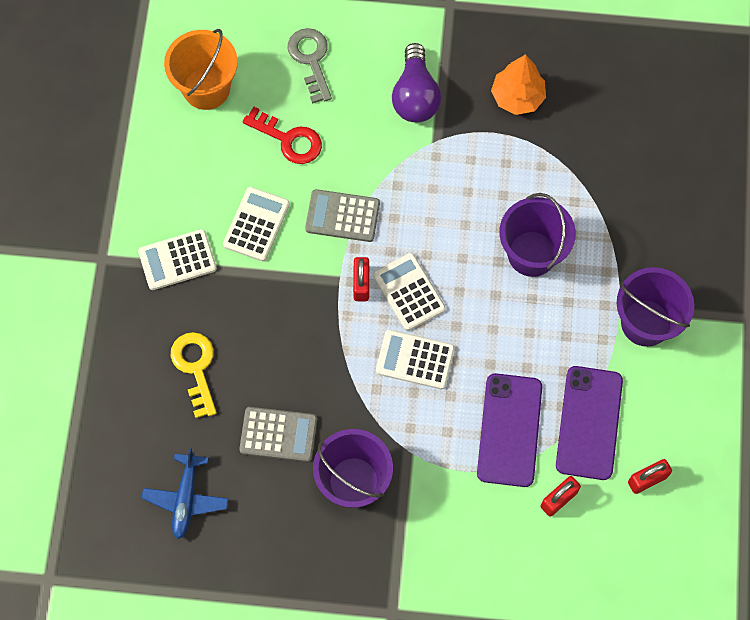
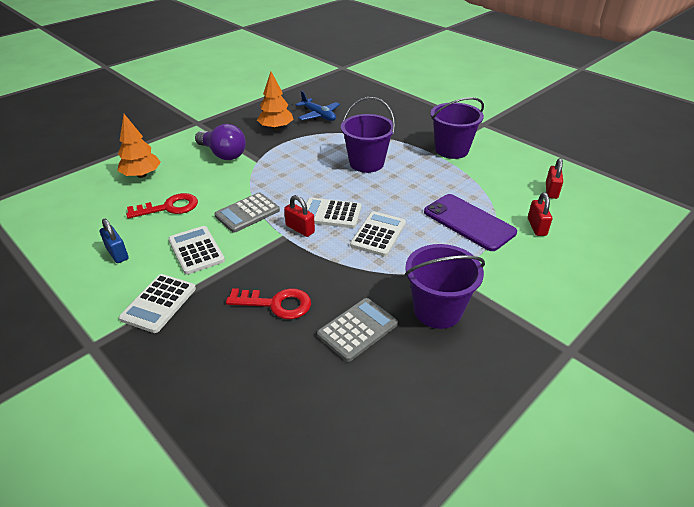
camera: 50 degrees left, 30 degrees down
blue plane [141,448,228,539] -> blue plane moved to [295,91,340,121]
orange bucket [164,29,238,110] -> none
yellow key [171,332,217,418] -> none
grey key [288,28,332,104] -> orange tree [118,114,161,178]
white calculator [376,330,455,389] -> white calculator turned 150 degrees clockwise [350,211,406,257]
purple phone [556,366,623,480] -> none
none -> blue padlock [100,219,129,263]
none -> red key [226,288,311,319]

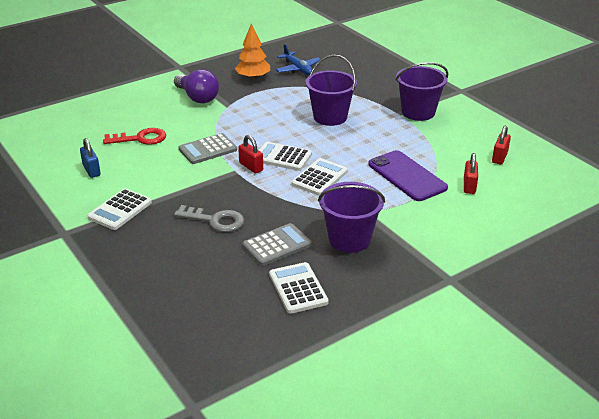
camera: 10 degrees right, 5 degrees down
orange tree [118,114,161,178] -> none
white calculator [168,226,225,275] -> white calculator moved to [269,262,329,314]
red key [226,288,311,319] -> grey key [174,205,244,232]

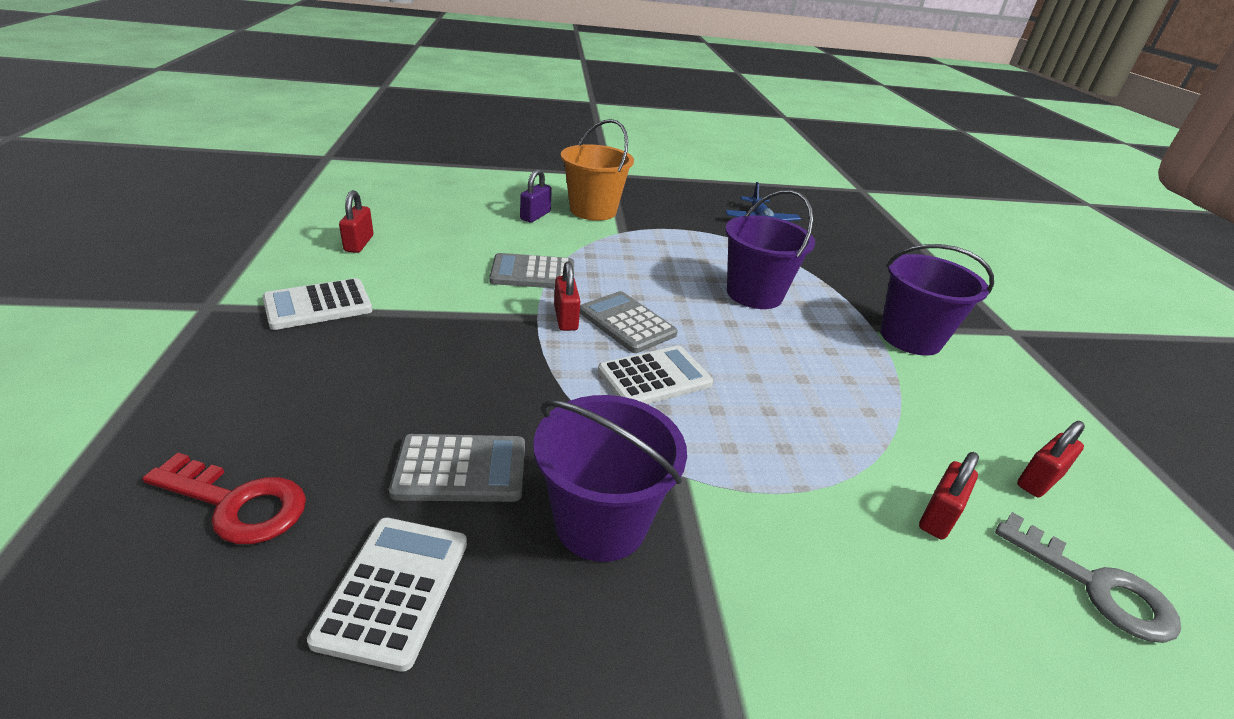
camera: 25 degrees right, 0 degrees up
blue padlock [80,138,101,178] -> red padlock [339,190,373,253]
red key [103,128,166,145] -> red key moved to [142,453,306,544]
purple light bulb [174,69,219,103] -> orange bucket [561,119,634,221]
grey key [174,205,244,232] -> grey key moved to [995,512,1181,643]
orange tree [235,23,270,80] -> none
white calculator [259,142,312,171] -> grey calculator [580,291,678,353]
purple phone [368,150,448,201] -> none
none -> purple padlock [520,169,552,222]

